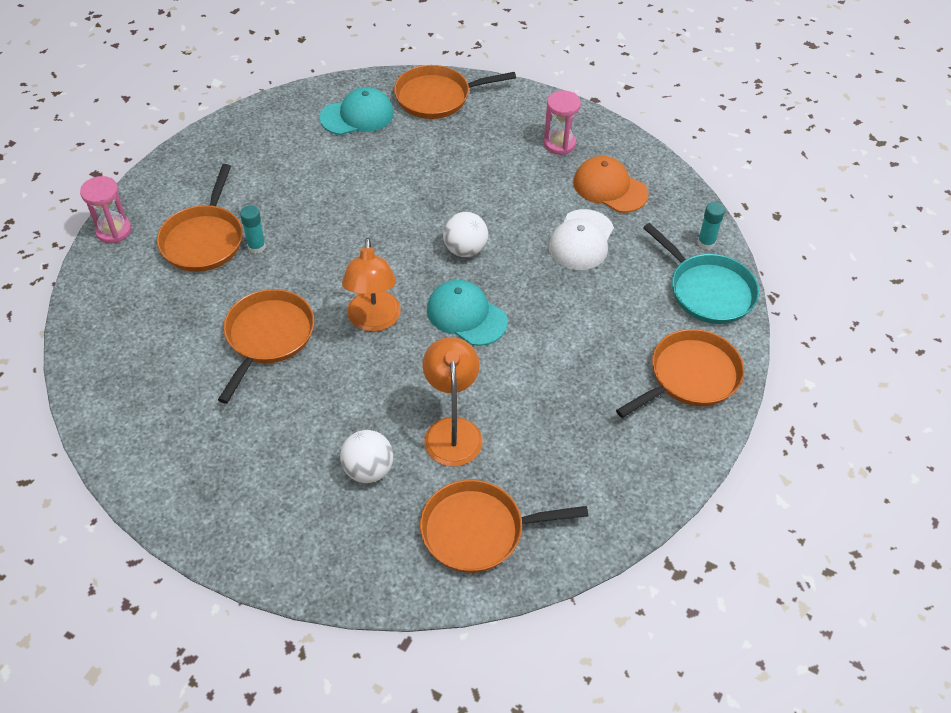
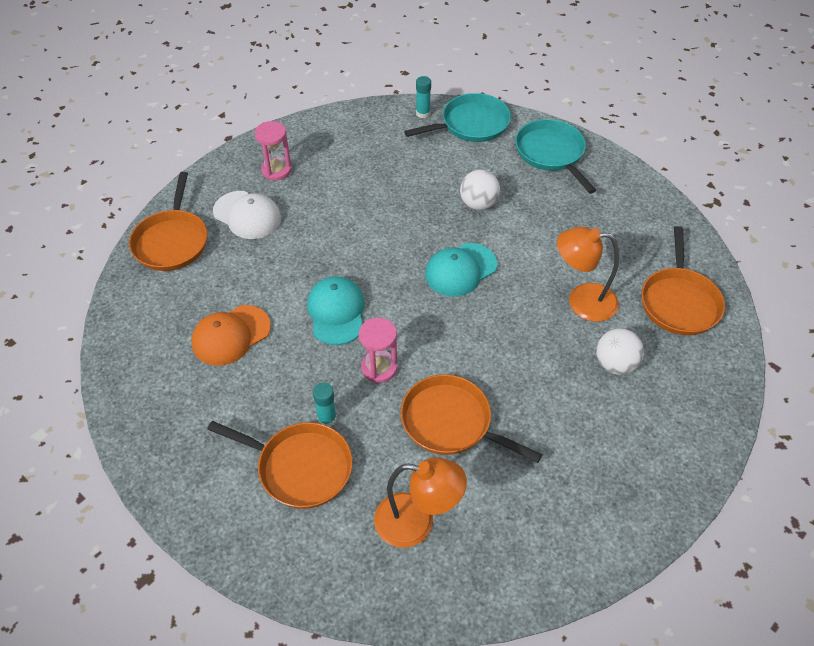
camera: 75 degrees left, 0 degrees up
pink hourglass [80,176,132,243] -> pink hourglass moved to [359,318,397,383]
turquoise cap [320,87,394,135] -> turquoise cap moved to [307,276,365,345]
orange lamp [342,238,401,332] -> orange lamp moved to [374,458,467,548]
white ball [443,212,488,257] -> white ball moved to [460,170,500,210]
white cap [549,209,614,270] -> white cap moved to [213,191,281,239]
orange cap [573,156,649,213] -> orange cap moved to [191,305,271,366]
orange pan [616,329,744,418] -> turquoise pan [515,119,596,194]

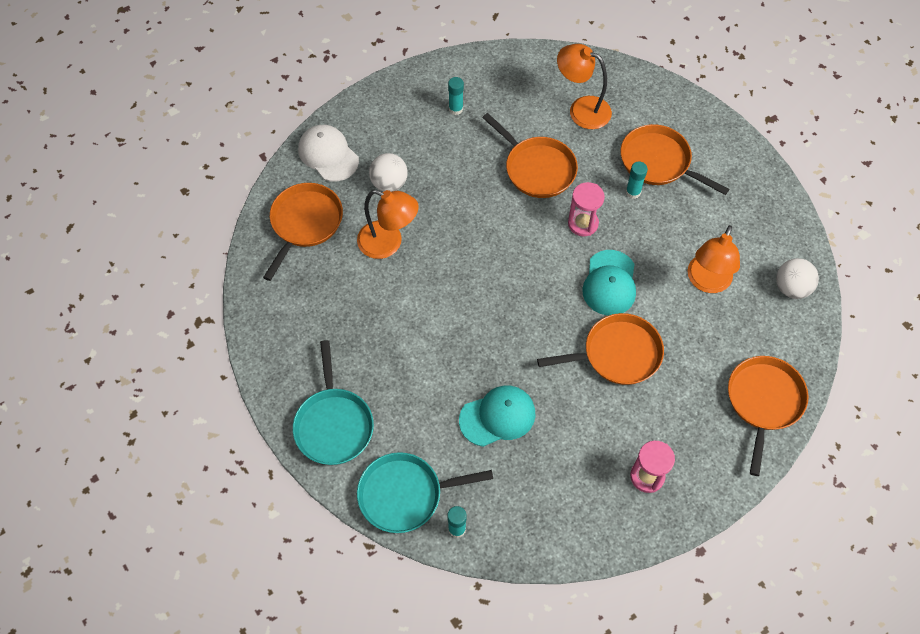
camera: 165 degrees left, 10 degrees up
orange cap [191,305,271,366] -> orange lamp [687,225,740,293]
white cap [213,191,281,239] -> white cap moved to [298,125,359,182]
turquoise cap [425,243,497,297] -> turquoise cap moved to [459,386,535,447]
white ball [460,170,500,210] -> white ball moved to [776,258,819,299]
none -> turquoise glue stick [448,77,464,115]
none -> orange pan [537,313,664,385]

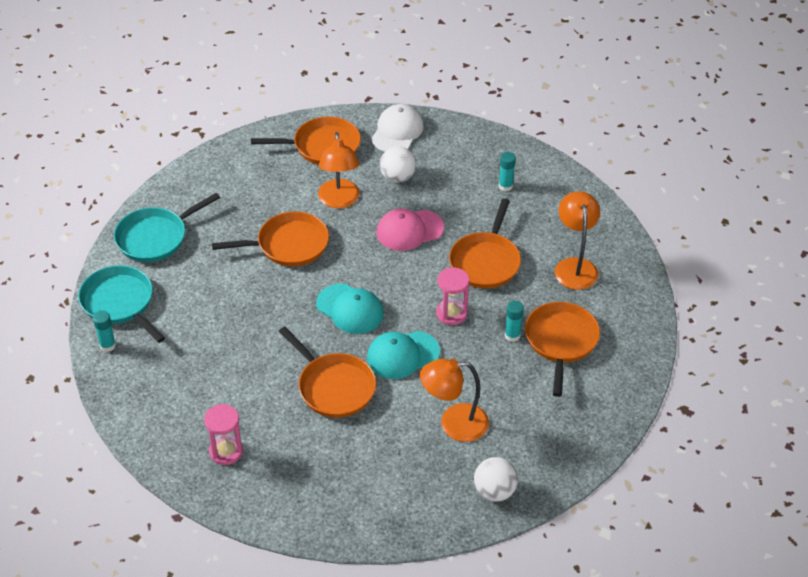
camera: 60 degrees right, 15 degrees down
turquoise cap [459,386,535,447] -> turquoise cap moved to [316,284,384,334]
orange pan [728,356,808,476] -> orange pan moved to [212,211,329,266]
none -> pink cap [377,209,444,251]

